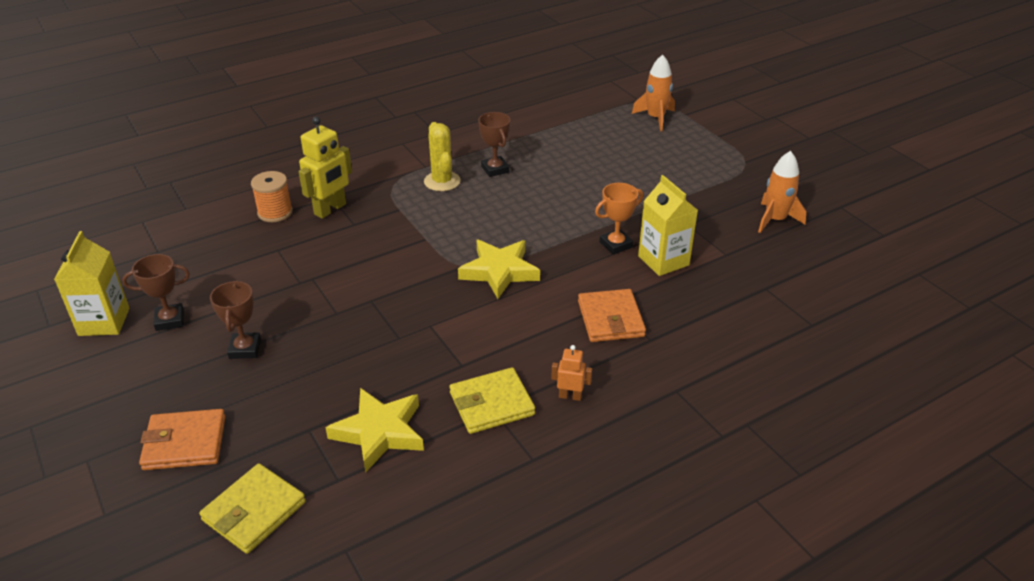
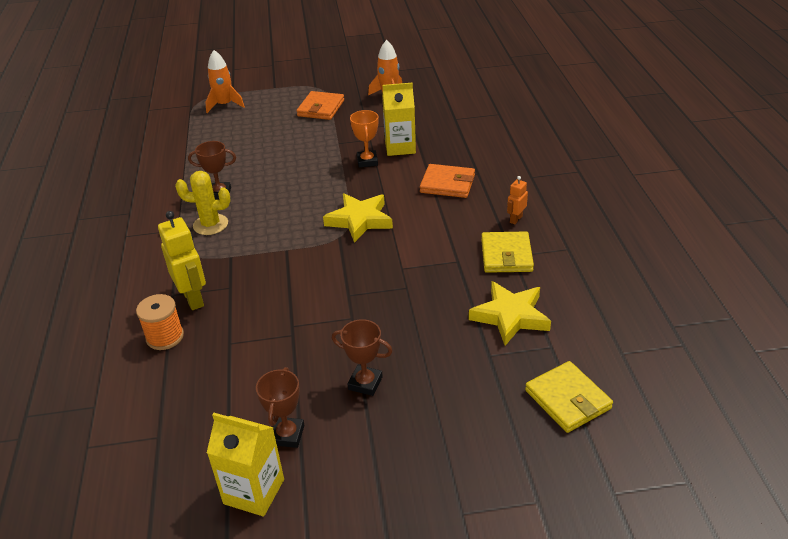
camera: 65 degrees left, 0 degrees up
orange wallet [139,409,226,470] -> orange wallet moved to [296,91,344,120]

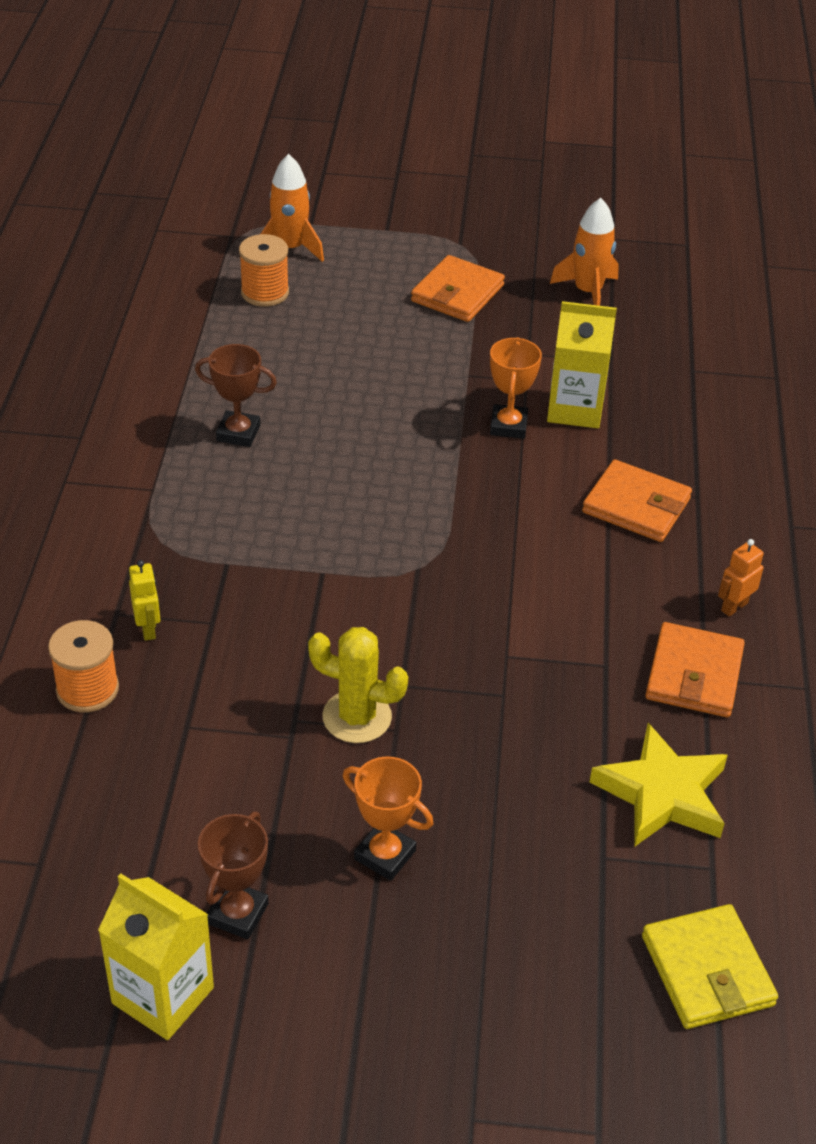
camera: 10 degrees right, 5 degrees up
yellow robot [158,211,206,310] -> yellow robot [129,560,160,641], size x0.53
yellow cactus [175,171,231,235] -> yellow cactus moved to [308,627,408,743]
yellow star [323,193,393,243] -> none
brown trophy [332,319,393,396] -> orange trophy [343,756,433,881]
yellow wallet [481,231,534,273] -> orange wallet [645,622,745,717]
none -> orange spool [239,234,289,307]

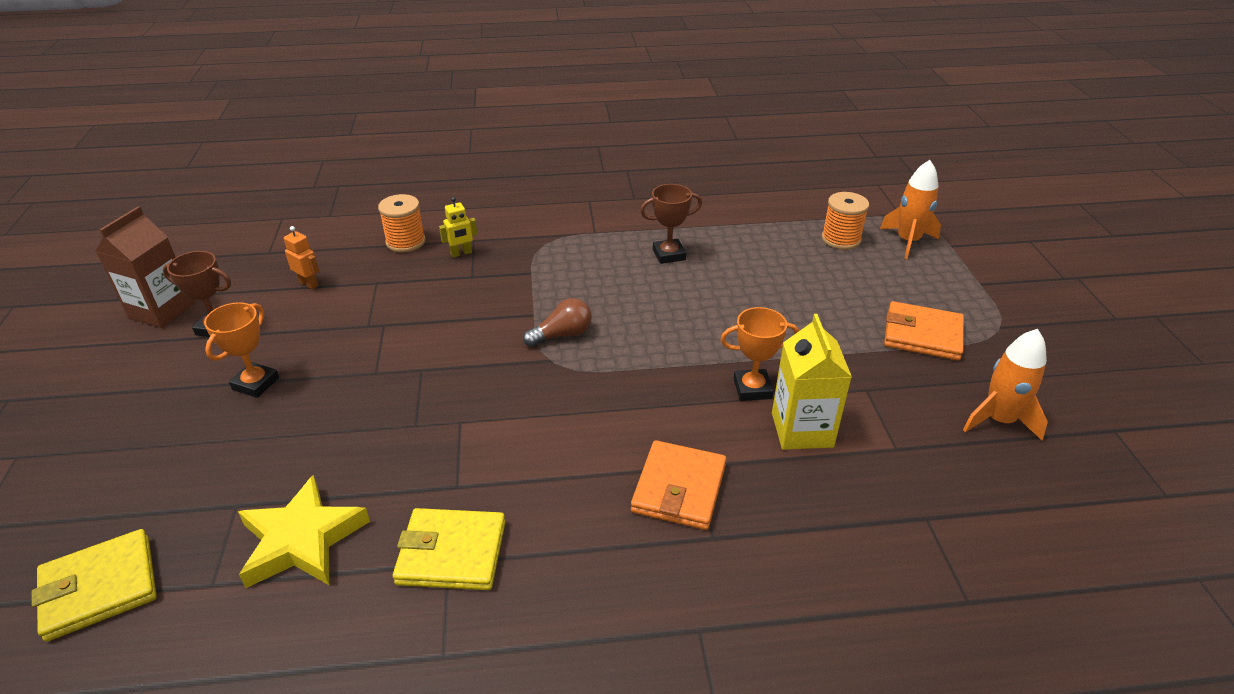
camera: 80 degrees right, 5 degrees down
yellow carton [98,874,214,1040] -> brown carton [96,206,194,328]
brown trophy [195,344,277,447] -> brown trophy turned 75 degrees clockwise [640,184,702,264]
yellow cactus [308,627,408,743] -> none
orange wallet [645,622,745,717] -> yellow wallet [393,508,505,590]
orange robot [718,539,764,616] -> orange robot moved to [284,226,319,289]
none -> brown light bulb [523,298,592,347]

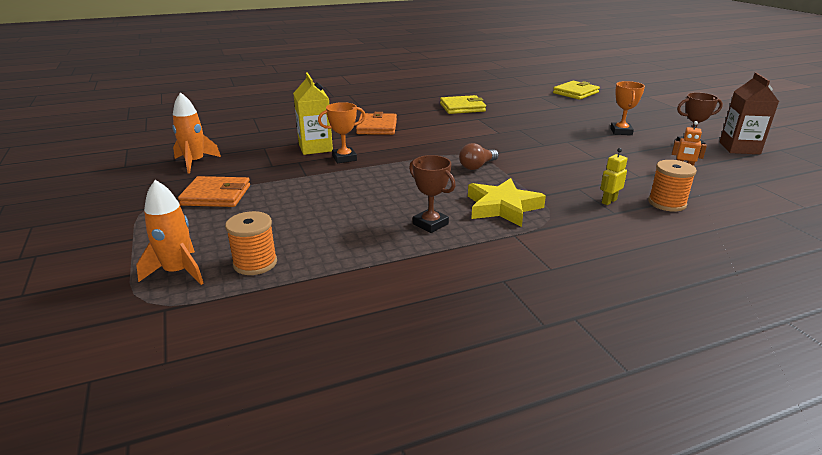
camera: 165 degrees right, 10 degrees down
yellow star [238,475,370,588] -> yellow star moved to [468,178,546,227]
brown trophy [640,184,702,264] -> brown trophy turned 75 degrees clockwise [409,155,456,233]

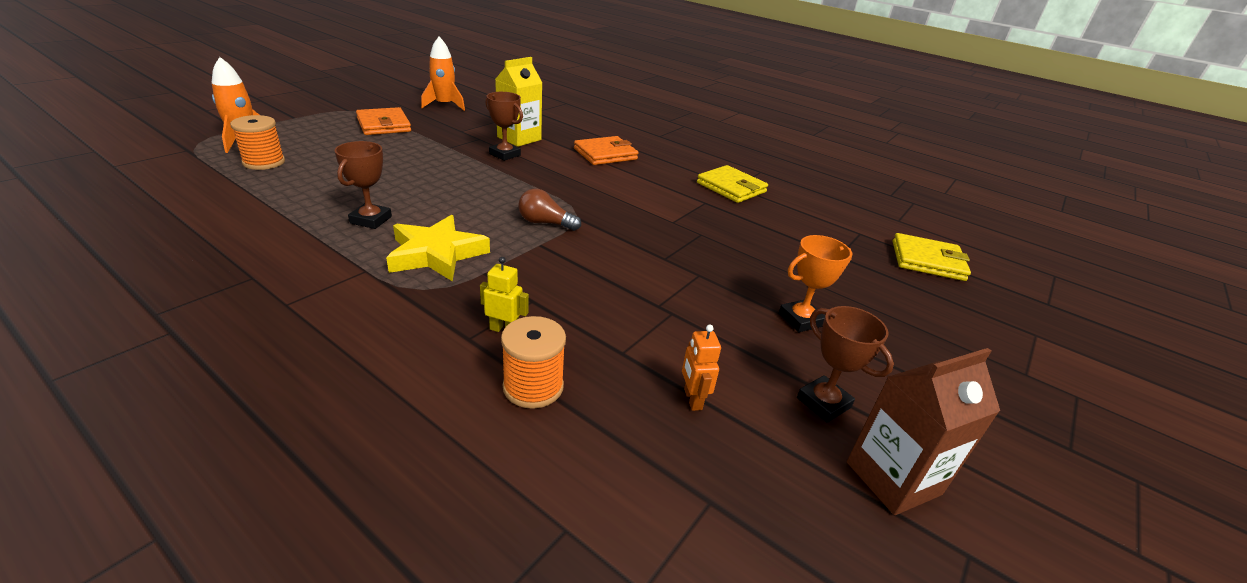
camera: 55 degrees right, 5 degrees up
orange trophy [318,102,366,163] -> brown trophy [486,92,523,161]

